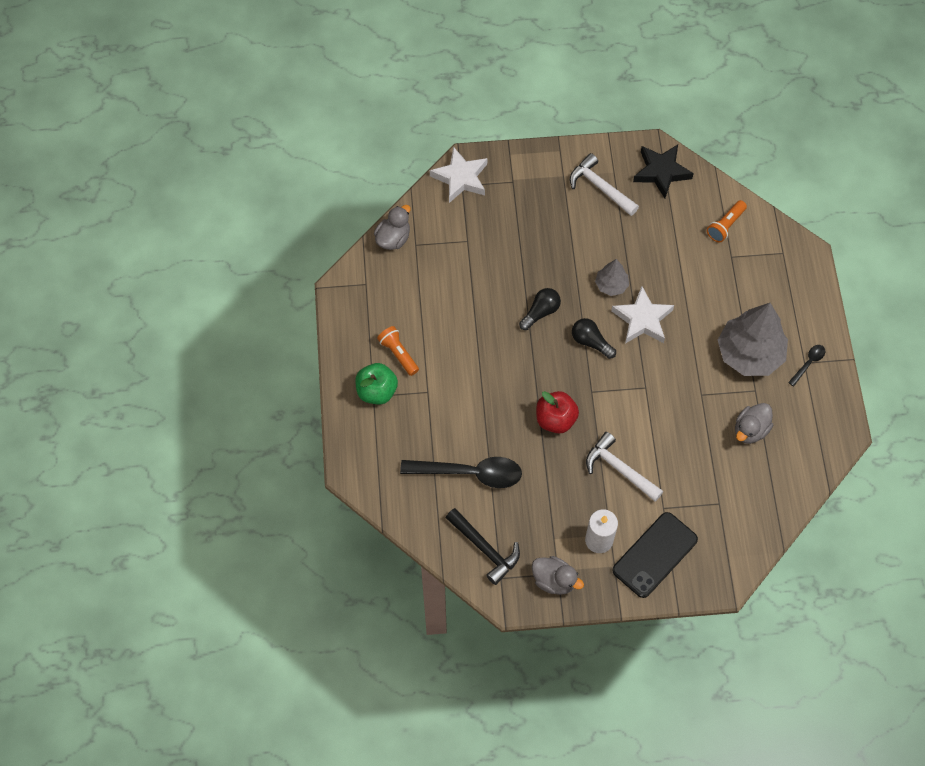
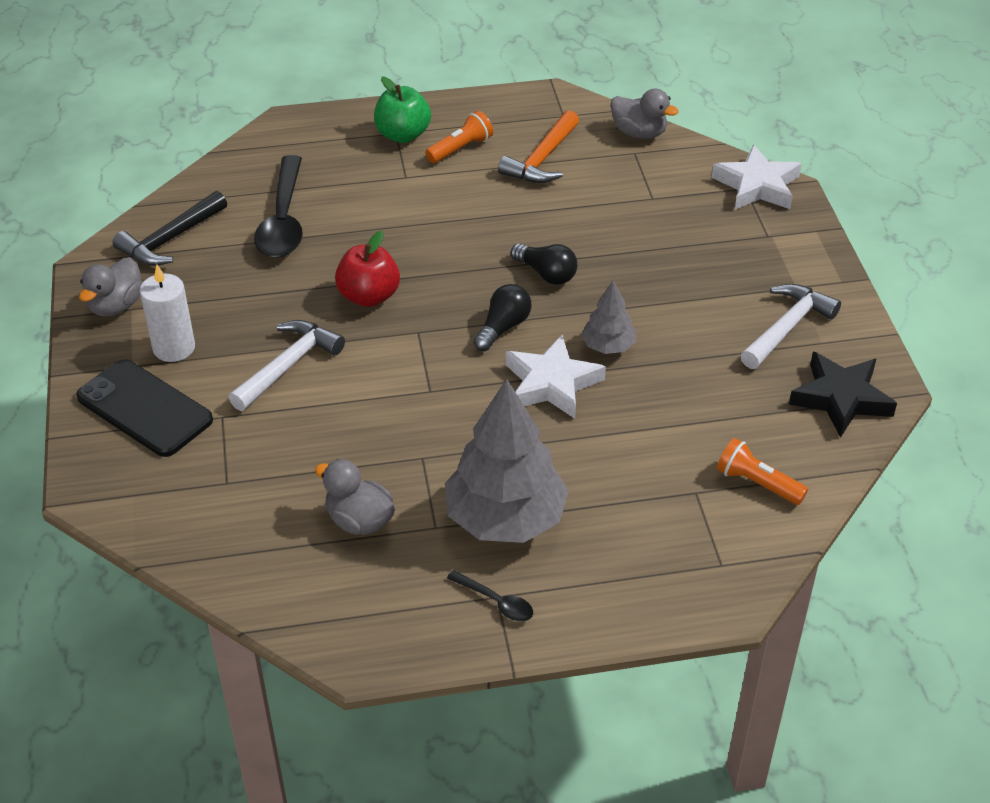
camera: 85 degrees right, 20 degrees down
none -> orange hammer [498,110,579,183]

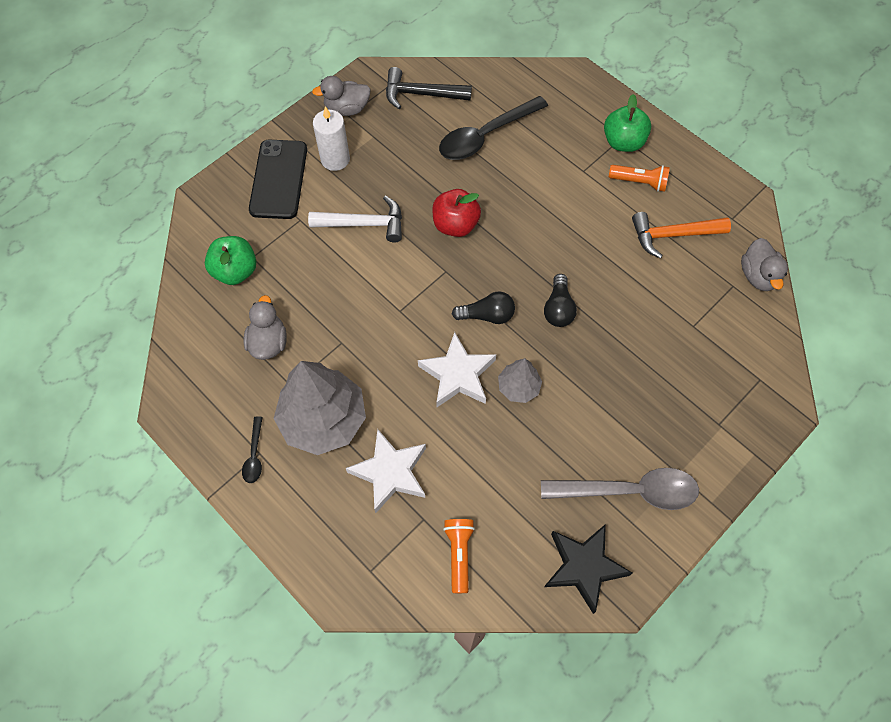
camera: 55 degrees right, 20 degrees up
white star [712,145,802,210] -> white star moved to [346,429,426,513]
white hammer [740,284,841,369] -> grey spoon [541,468,699,510]
none -> green apple [205,236,256,285]

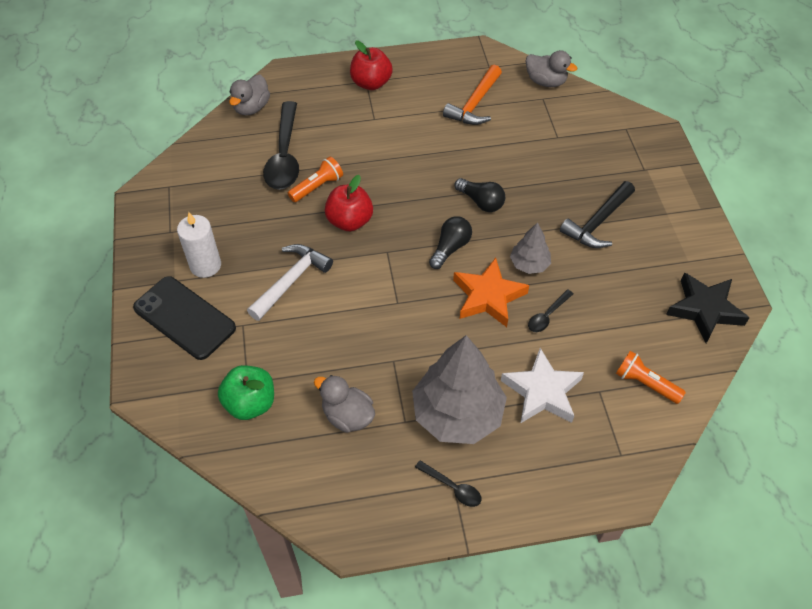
camera: 55 degrees left, 10 degrees down
grey duck [312,76,371,116] -> grey duck moved to [229,74,270,116]
black hammer [386,67,472,109] -> black hammer moved to [560,181,635,248]
white star [418,332,496,407] -> orange star [453,258,529,327]
grey spoon [541,468,699,510] -> none
green apple [604,94,651,152] -> red apple [350,41,393,90]
orange flashlight [609,165,670,192] -> orange flashlight moved to [288,156,343,202]
none -> black spoon [528,290,573,332]

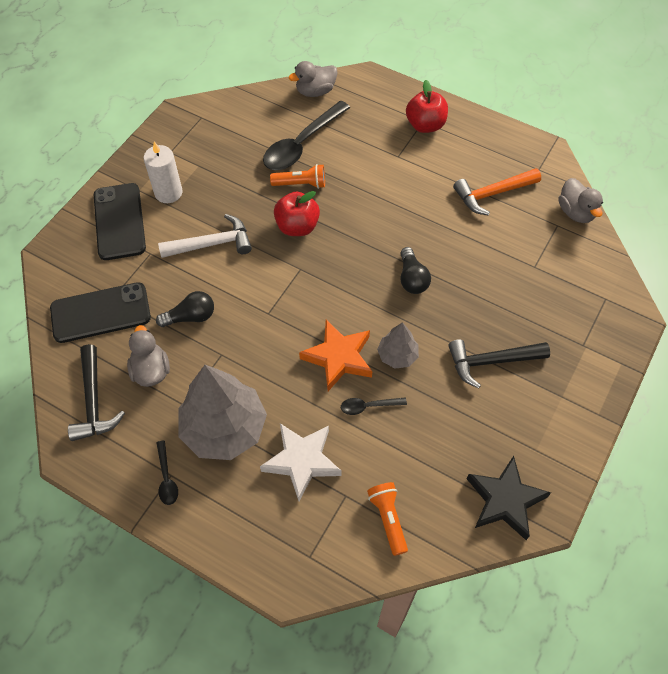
camera: 40 degrees right, 5 degrees up
green apple [218,365,274,420] -> black phone [50,282,151,343]
black light bulb [429,216,472,269] -> black light bulb moved to [156,291,214,327]
none -> black hammer [68,344,125,441]

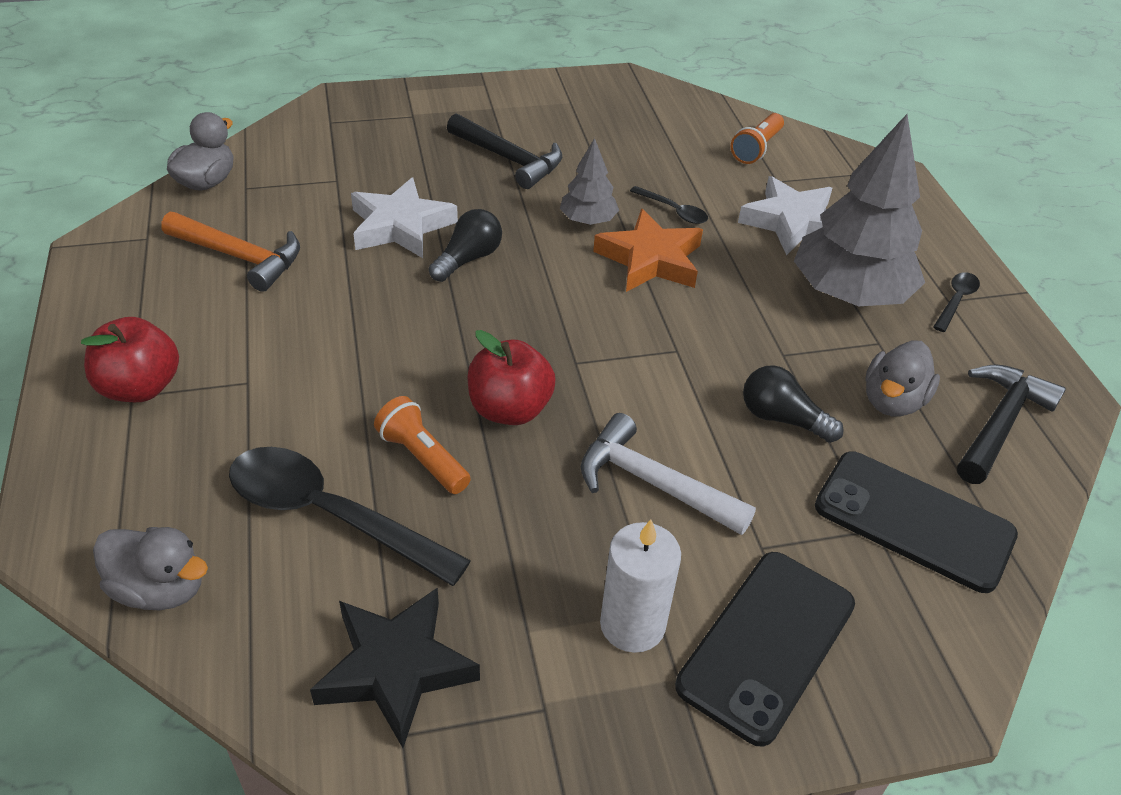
camera: 135 degrees left, 15 degrees down
black spoon [263,101,350,170] -> black spoon turned 150 degrees counterclockwise [229,447,471,586]
black star [467,456,551,540] -> black star moved to [310,587,480,748]
none -> white star [351,177,458,258]

